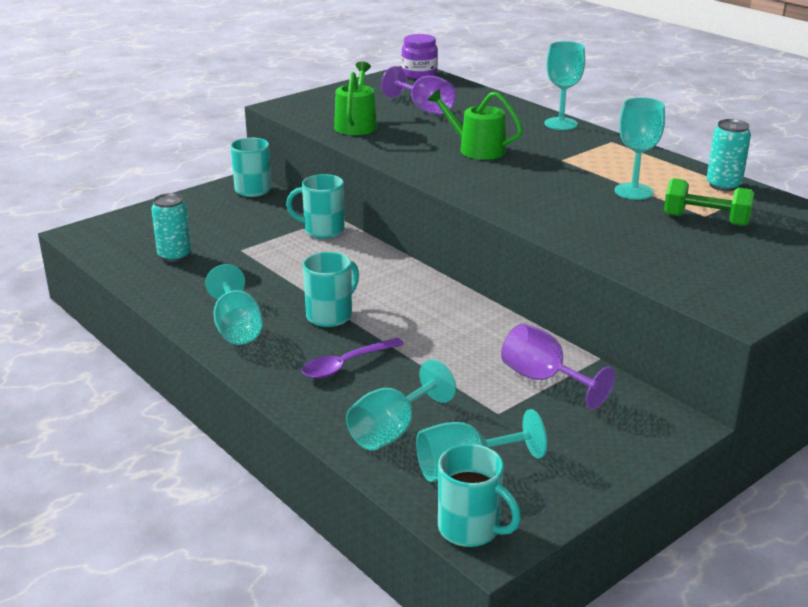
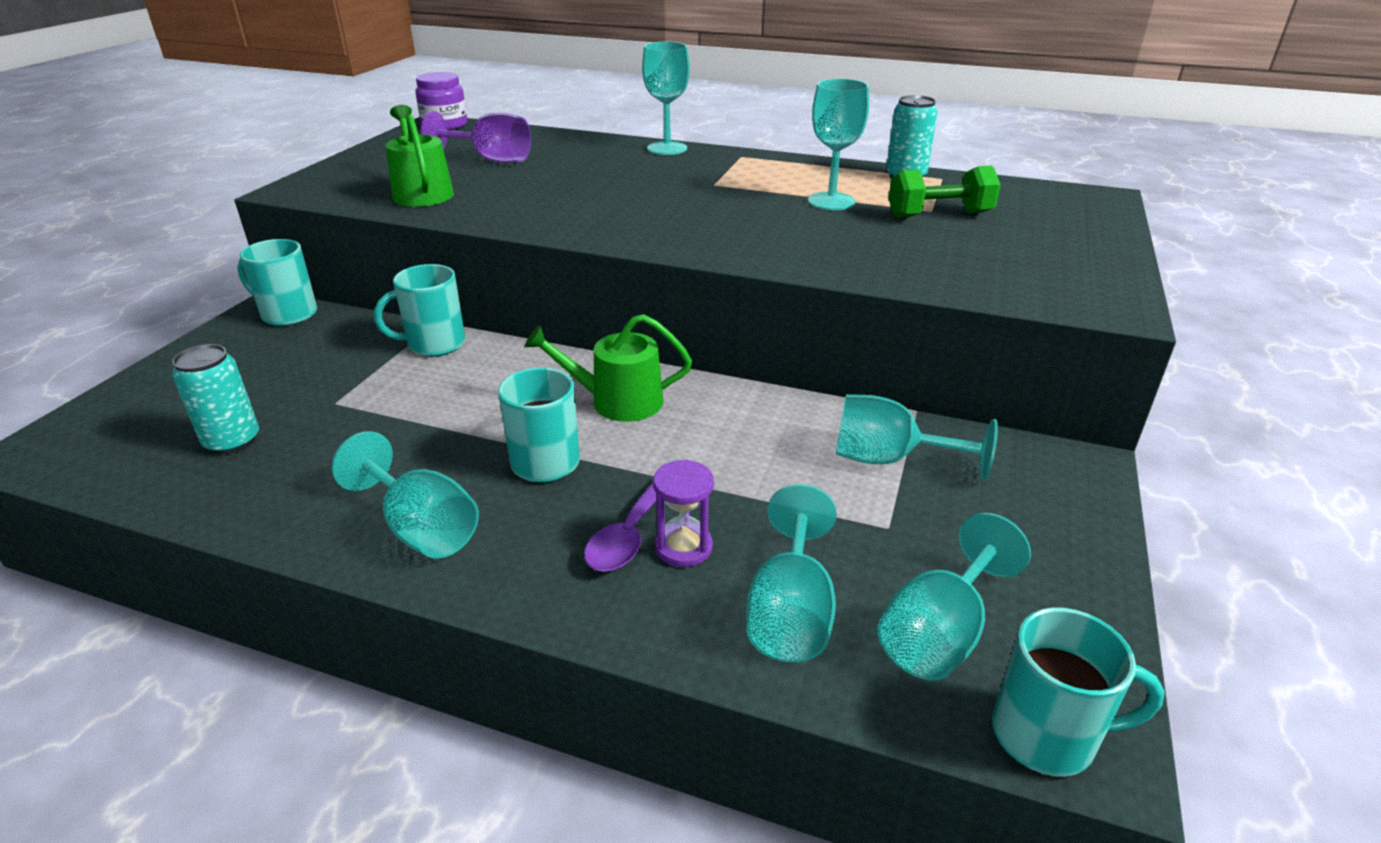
camera: 30 degrees left, 5 degrees up
green watering can [427,89,523,160] -> green watering can moved to [525,314,692,422]
purple goblet [501,324,615,409] -> turquoise goblet [836,394,998,481]
none -> purple hourglass [653,460,714,567]

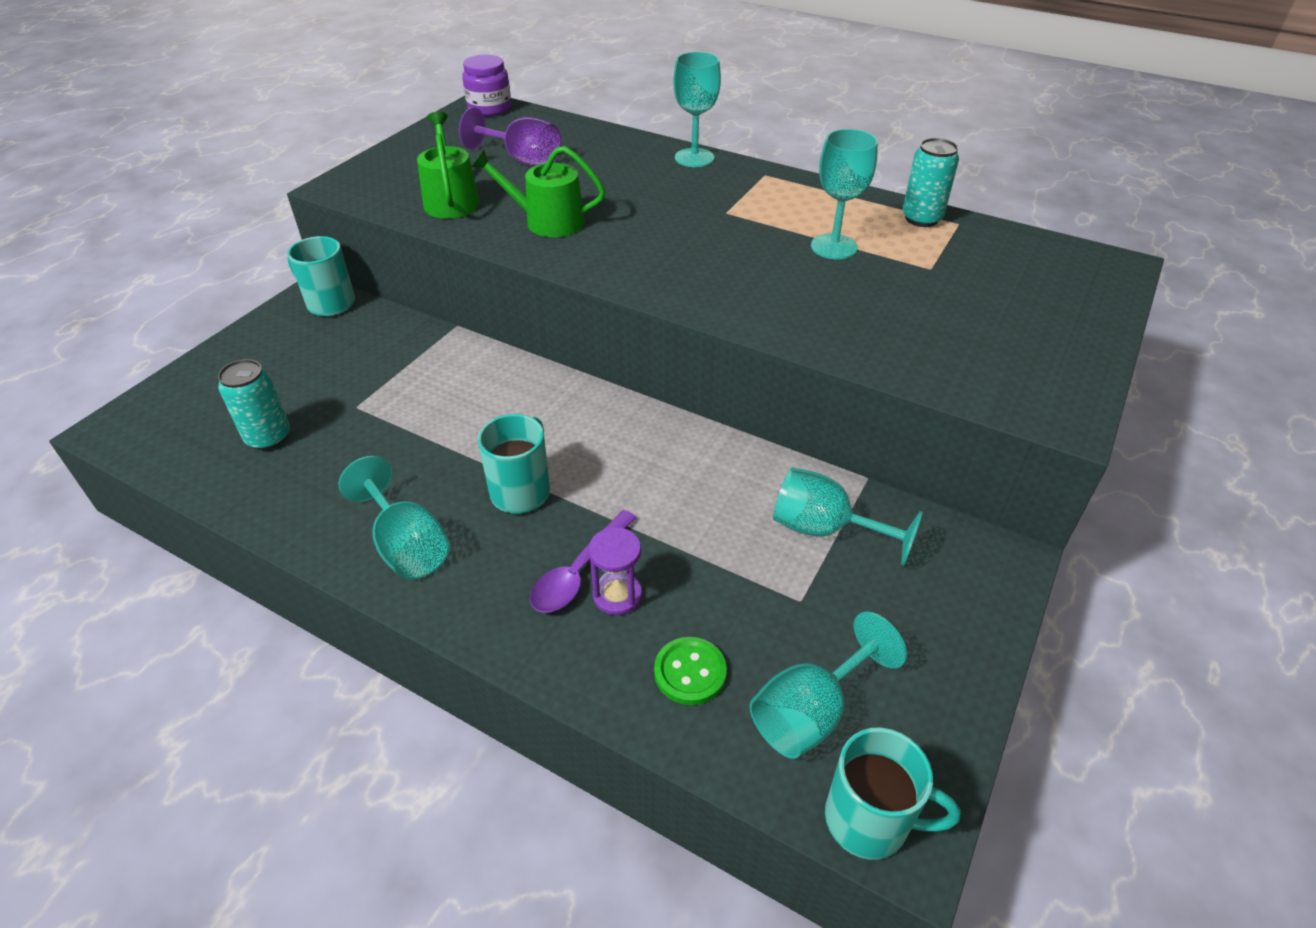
camera: 10 degrees right, 10 degrees up
turquoise mug [374,264,465,357] -> none
green watering can [525,314,692,422] -> green watering can moved to [472,146,605,237]
turquoise goblet [746,484,837,662] -> green button [654,637,727,705]
green dumbbell [889,166,1001,218] -> none

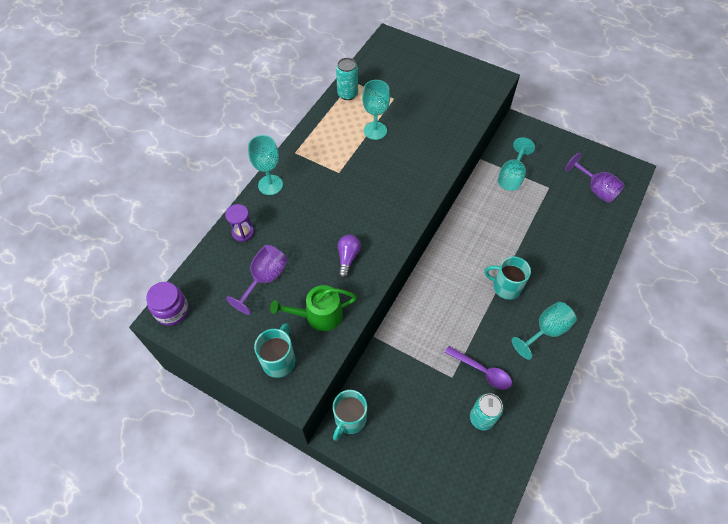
camera: 90 degrees left, 15 degrees up
green watering can [472,146,605,237] -> purple light bulb [338,235,361,278]
purple spoon [530,510,637,613] -> purple spoon moved to [445,346,512,390]
purple hourglass [589,527,642,615] -> purple hourglass moved to [225,204,254,242]
green button [654,637,727,705] -> none
turquoise goblet [749,611,907,759] -> purple goblet [565,153,625,203]
turquoise mug [825,728,961,860] -> turquoise mug moved to [254,323,295,378]

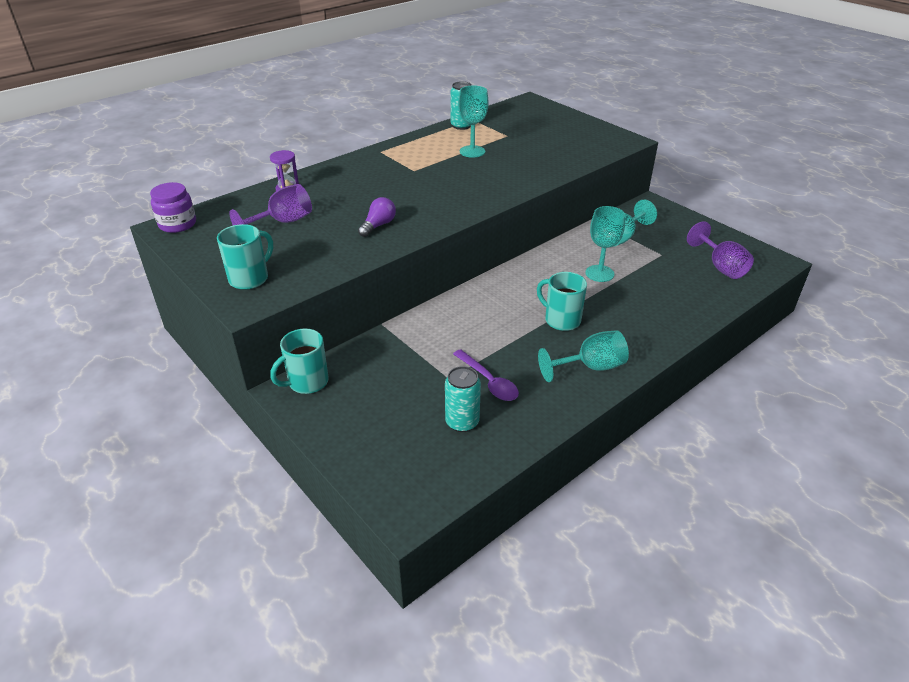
camera: 20 degrees right, 20 degrees down
turquoise goblet [248,135,283,195] -> turquoise goblet moved to [585,206,625,282]
green watering can [270,285,357,331] -> none

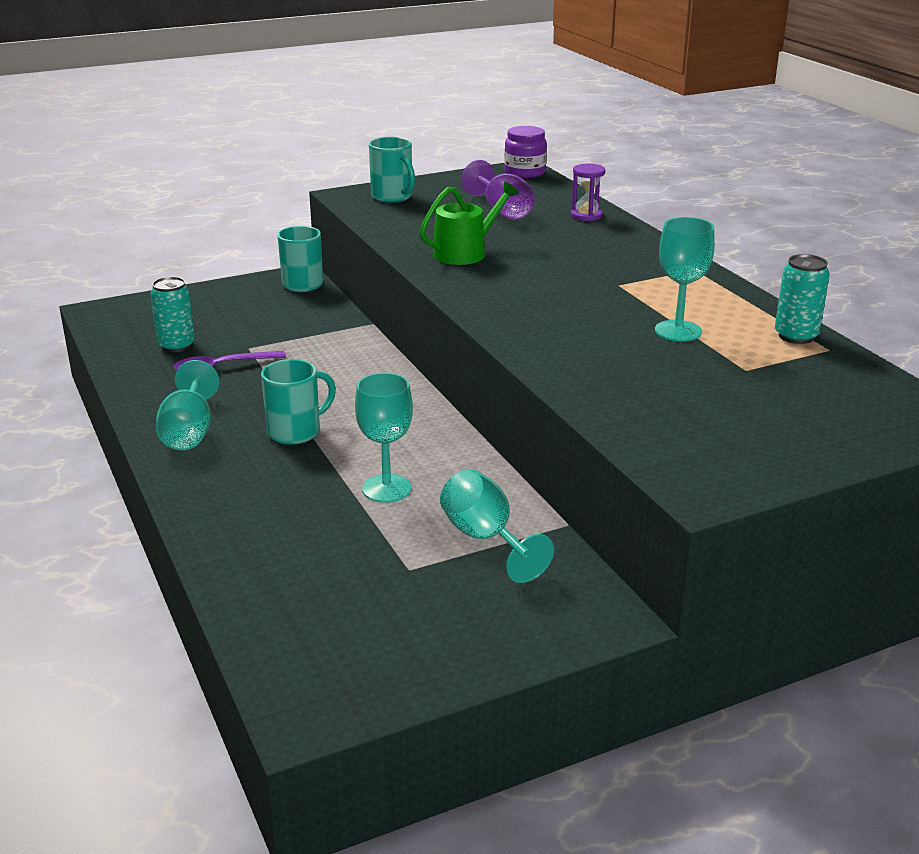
camera: 105 degrees right, 10 degrees down
purple light bulb [358,197,396,237] -> green watering can [419,181,519,265]
purple goblet [687,222,754,279] -> none

